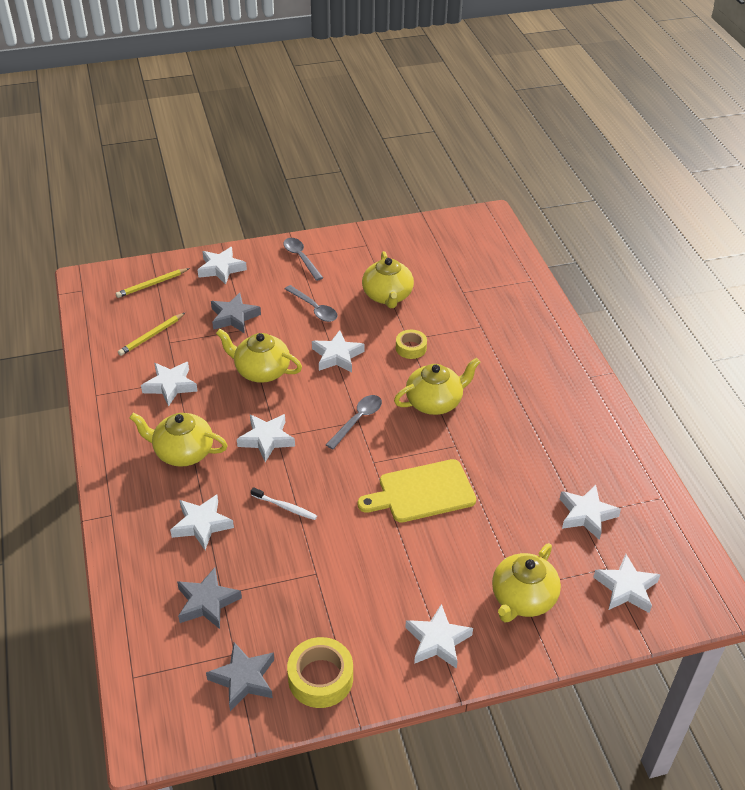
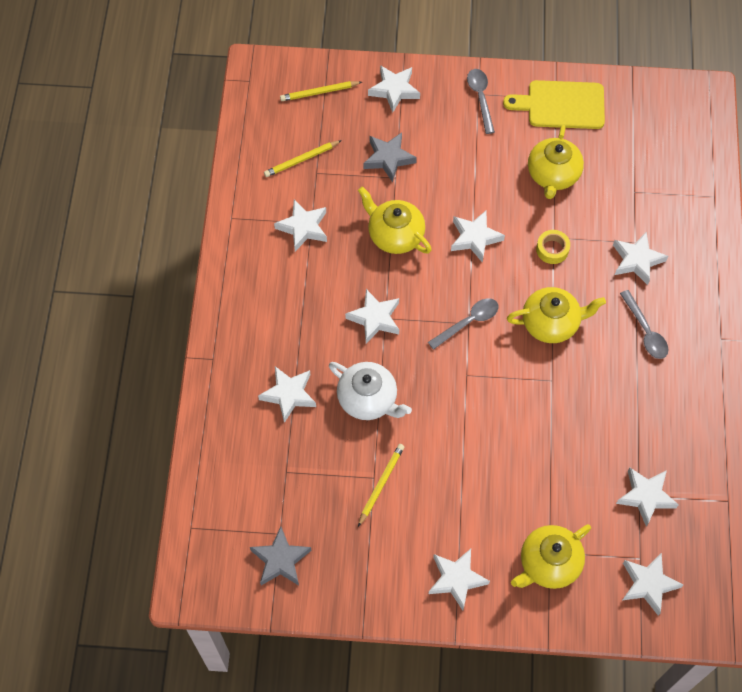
camera: 20 degrees right, 20 degrees up
yellow teapot [130,413,228,467] -> none
grey star [177,567,242,629] -> none
white toothbrush [251,487,317,520] -> white teapot [329,362,412,420]
grey spoon [285,285,338,322] -> grey spoon moved to [620,290,669,359]
yellow tape [287,637,353,708] -> none
yellow cutting board [357,459,476,523] -> yellow cutting board moved to [503,80,605,129]
none -> yellow pencil [358,444,405,527]
none -> white star [613,231,668,285]

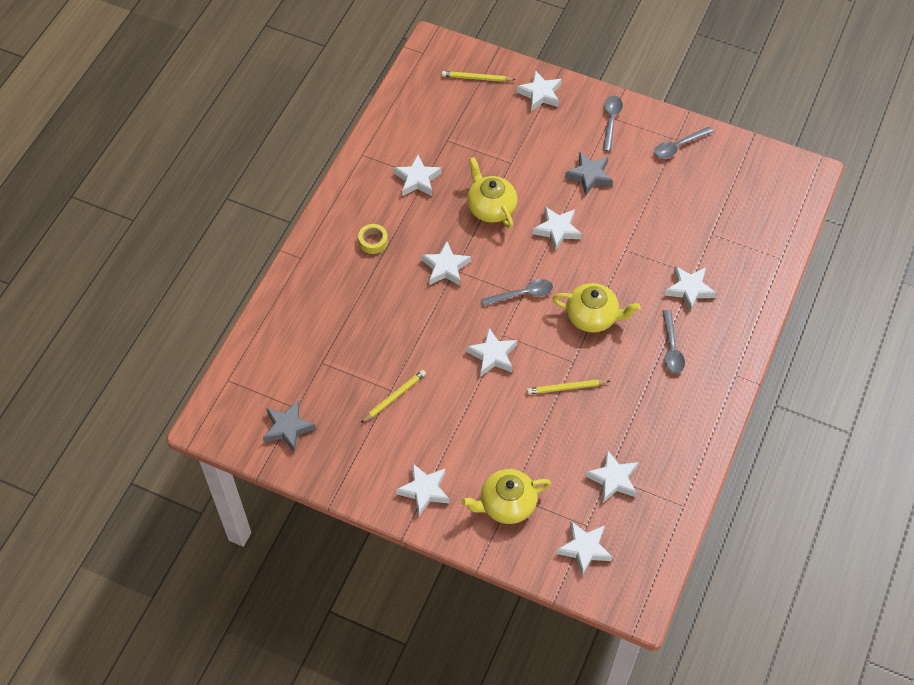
camera: 20 degrees right, 5 degrees down
white star [258,366,316,423] -> white star moved to [466,328,517,376]
yellow pencil [264,140,342,177] -> yellow pencil moved to [527,379,610,394]
white teapot [329,362,412,420] -> none
grey star [363,133,417,182] -> grey star moved to [565,152,613,196]
yellow cutting board [503,80,605,129] -> grey spoon [654,127,713,158]
yellow teapot [528,125,584,199] -> none
yellow tape [536,230,570,264] -> yellow tape moved to [358,224,388,254]

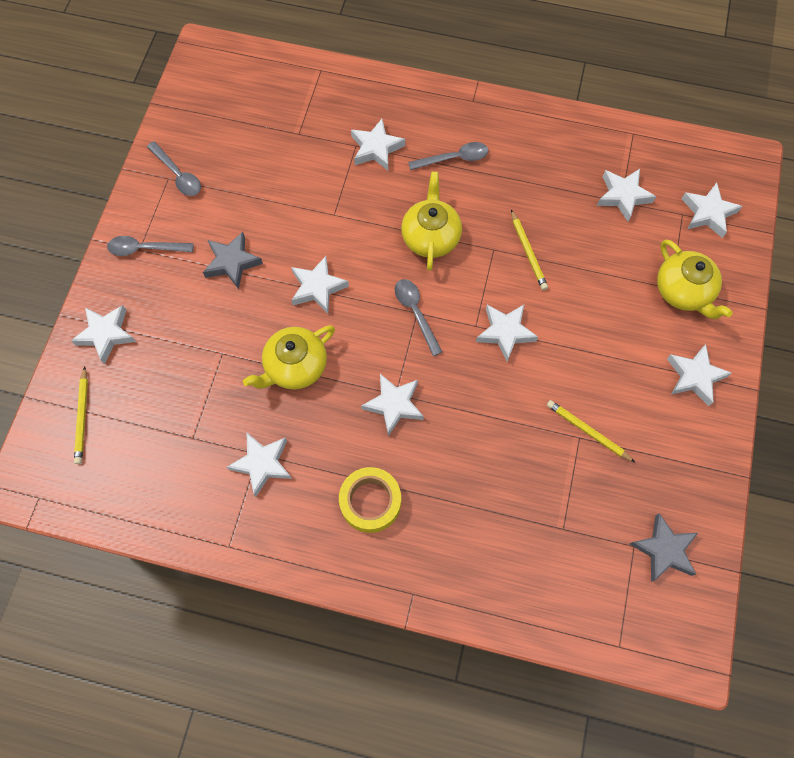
camera: 100 degrees left, 10 degrees up
yellow tape [358,224,388,254] -> yellow tape [339,467,401,533], size x1.58

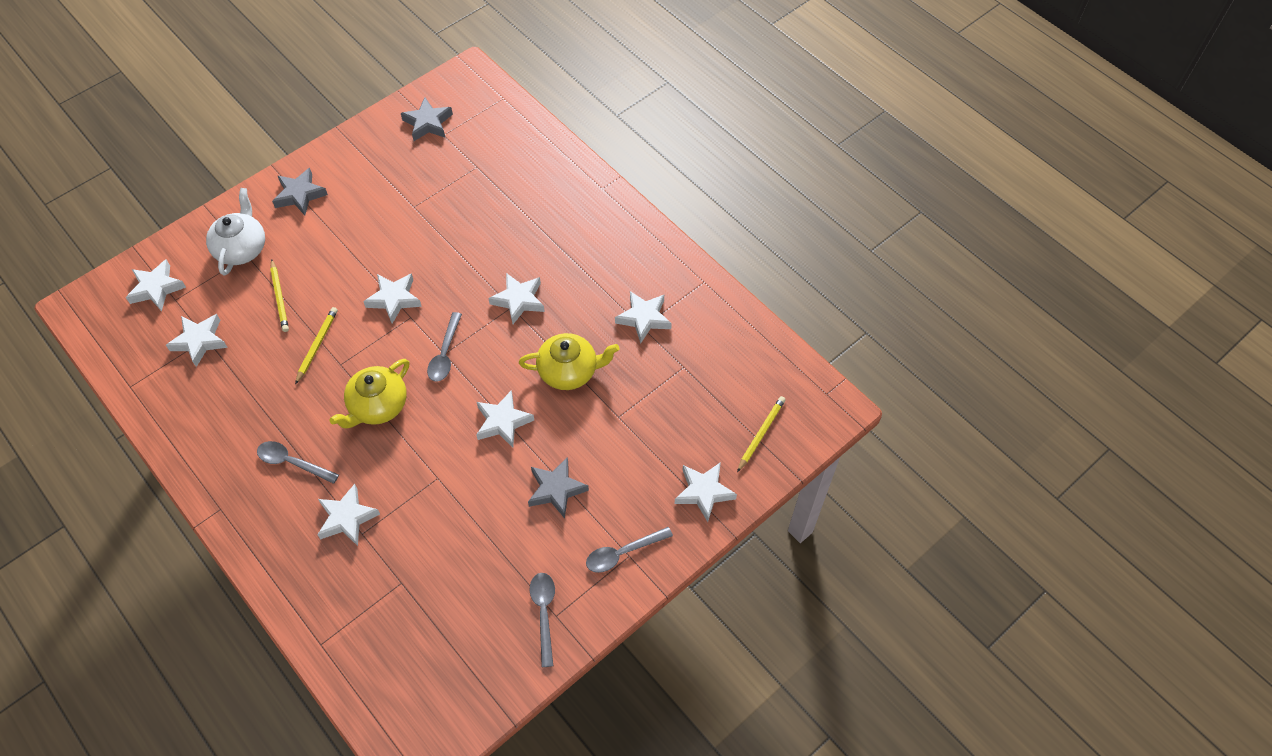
camera: 145 degrees left, 10 degrees down
grey spoon [107,236,194,256] -> grey spoon turned 120 degrees clockwise [586,527,673,573]
yellow tape [339,467,401,533] -> none
yellow pencil [547,400,635,462] -> yellow pencil moved to [270,259,289,332]
yellow teapot [657,239,733,319] -> white teapot [206,188,265,276]
white star [667,344,732,406] -> grey star [272,168,328,215]

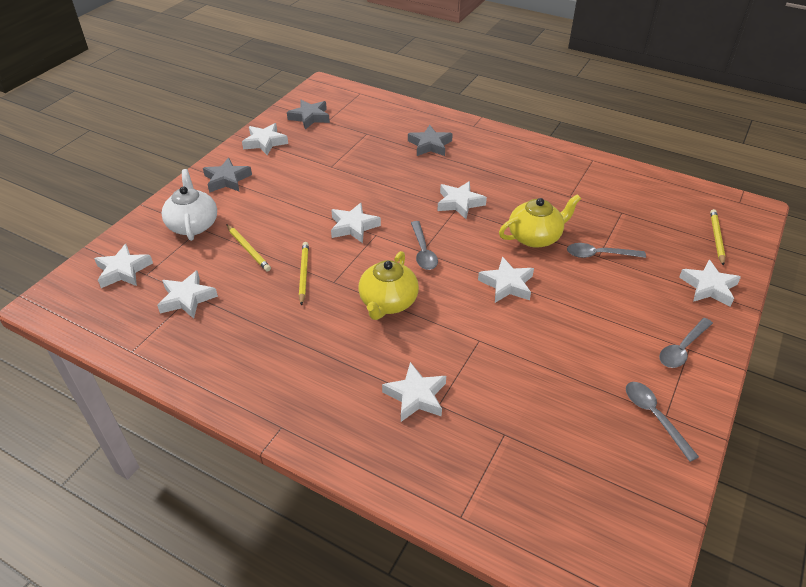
camera: 20 degrees left, 15 degrees down
grey spoon [257,441,339,484] -> grey spoon moved to [567,243,646,258]
grey star [528,457,589,518] -> grey star moved to [408,125,453,156]
white star [615,291,672,344] -> white star moved to [242,123,288,156]

